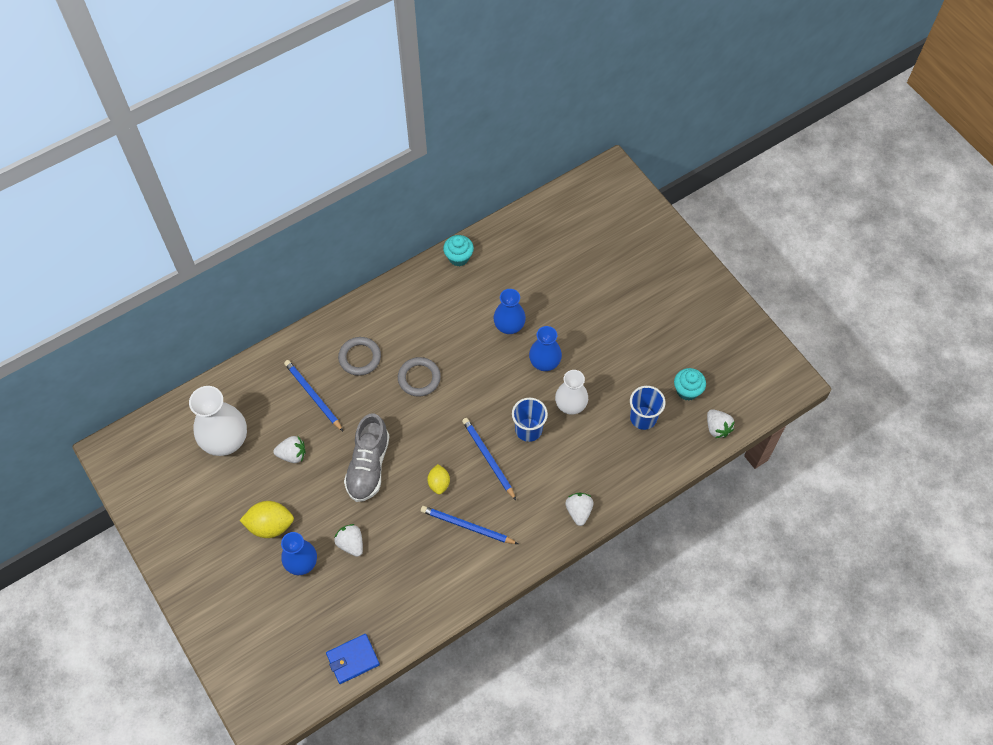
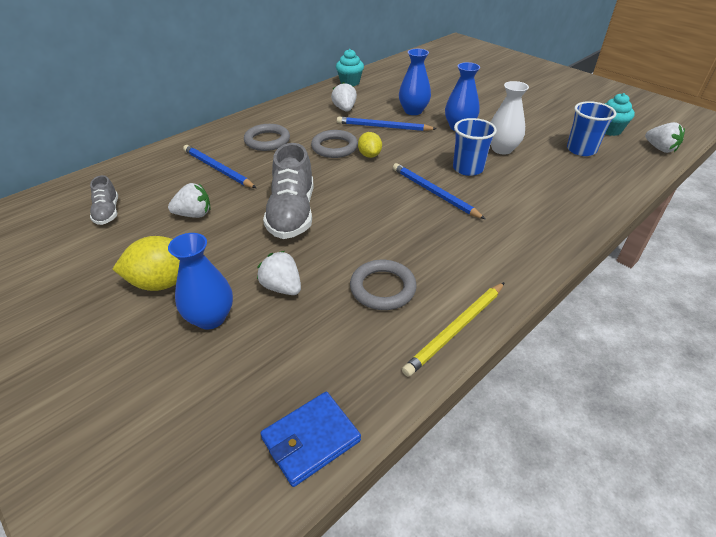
camera: 10 degrees left, 20 degrees down
white vase [189,386,247,456] -> grey shoe [90,175,118,225]
blue pencil [421,506,518,544] -> blue pencil moved to [337,117,437,131]
yellow lemon [427,464,450,495] -> yellow lemon moved to [358,132,382,158]
white strawberry [565,493,594,526] -> white strawberry moved to [331,82,357,112]
none -> grey ring [350,260,417,310]
none -> yellow pencil [402,282,505,377]

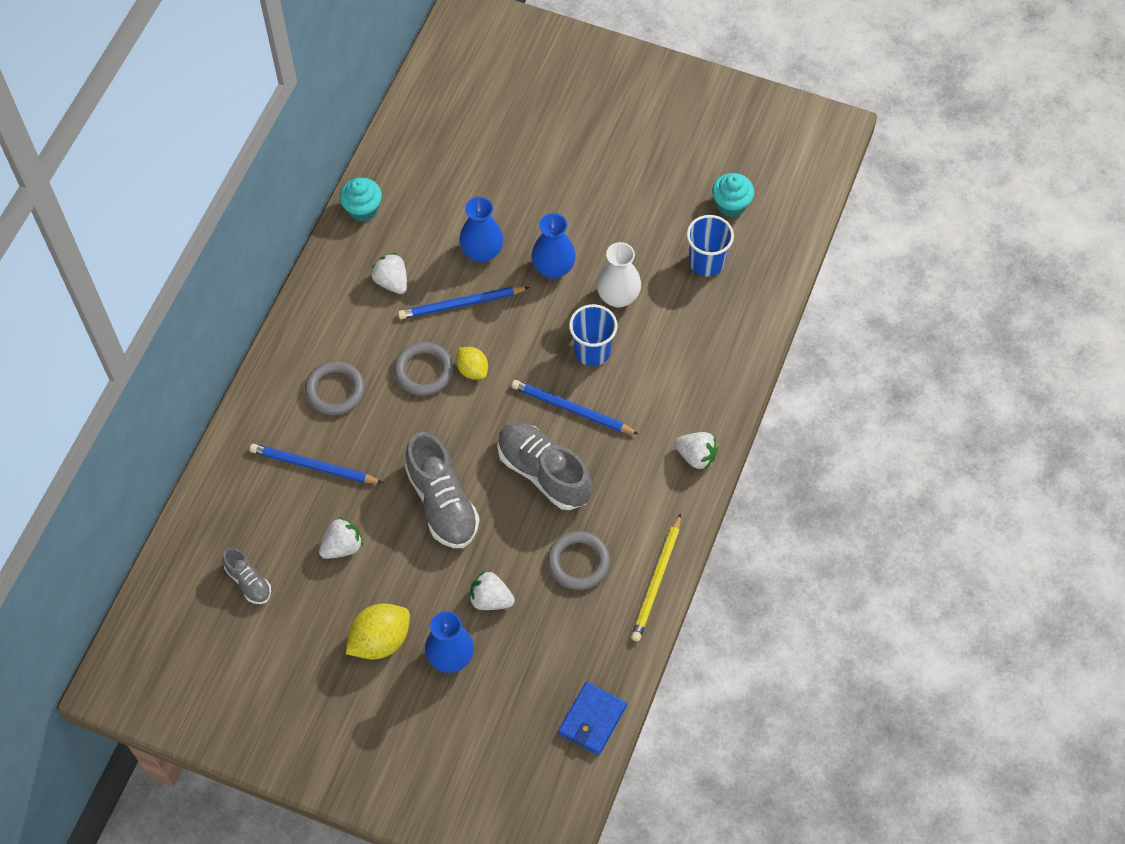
camera: 25 degrees left, 20 degrees up
white strawberry [645,122,685,153] -> white strawberry moved to [675,432,718,470]
none -> grey shoe [497,422,592,510]

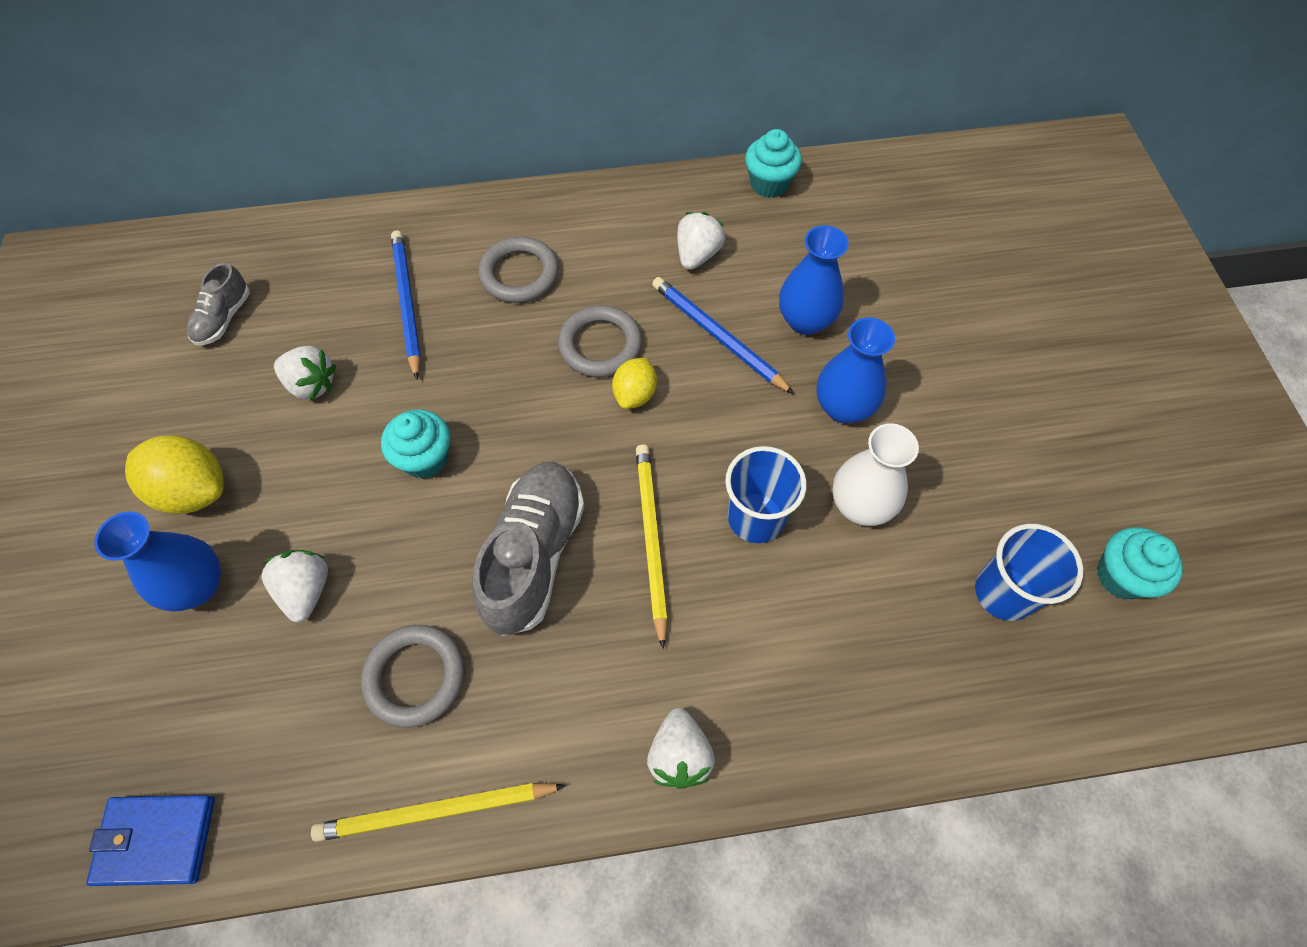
camera: 60 degrees right, 0 degrees up
grey shoe [405,432,480,548] -> turquoise cupcake [381,409,450,479]
blue pencil [511,380,638,434] -> yellow pencil [636,444,668,649]

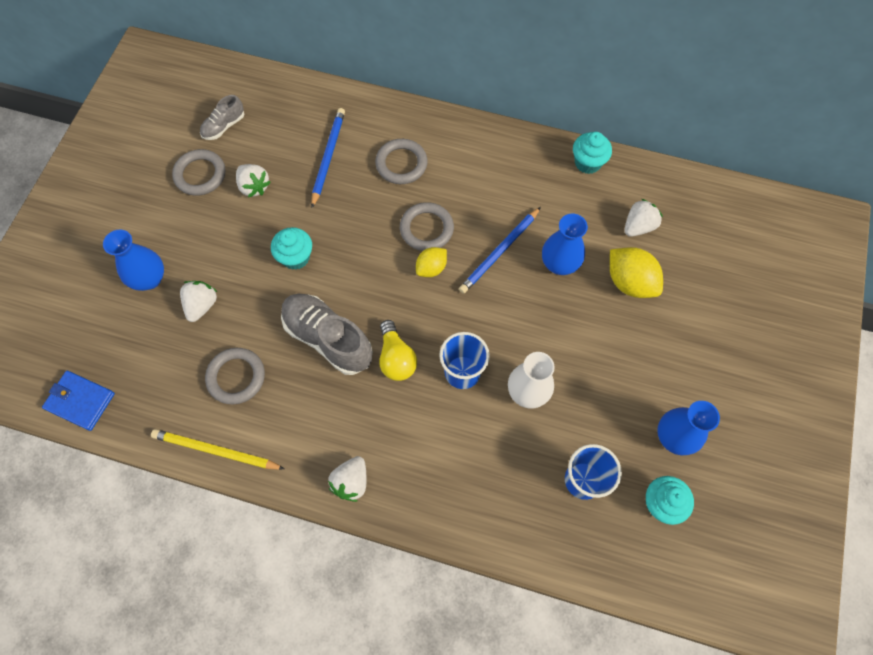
camera: 25 degrees right, 5 degrees up
yellow lemon [125,436,224,514] -> yellow lemon moved to [610,247,663,298]
grey shoe [472,462,584,636] -> grey shoe turned 90 degrees counterclockwise [281,294,373,375]
yellow pencil [636,444,668,649] -> yellow light bulb [379,320,417,381]
blue pencil [652,277,794,394] -> blue pencil turned 120 degrees counterclockwise [459,207,541,294]
white strawberry [677,212,725,270] -> white strawberry moved to [624,199,663,237]
blue vase [816,317,895,423] -> blue vase moved to [657,401,720,455]
none -> grey ring [172,149,225,196]

